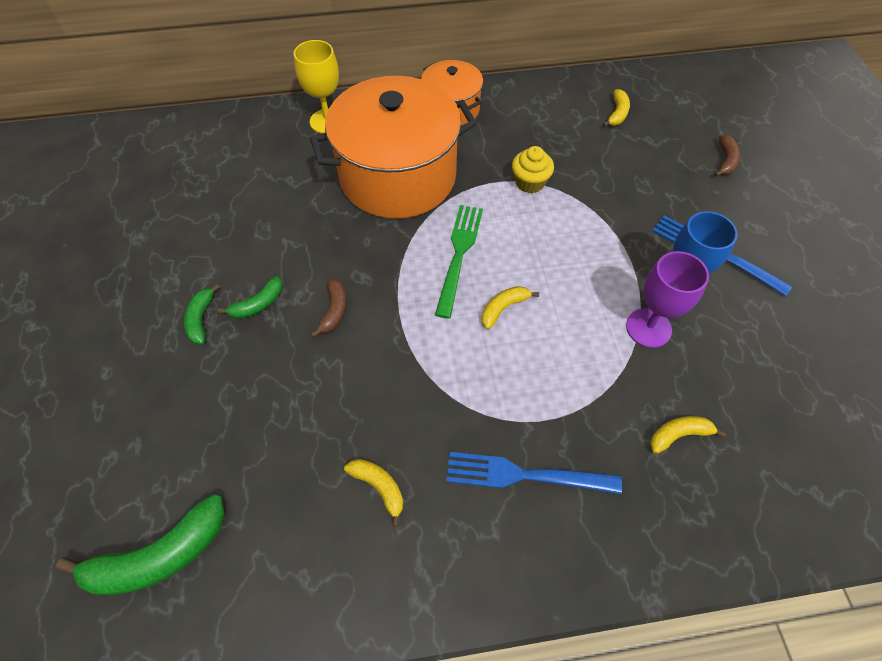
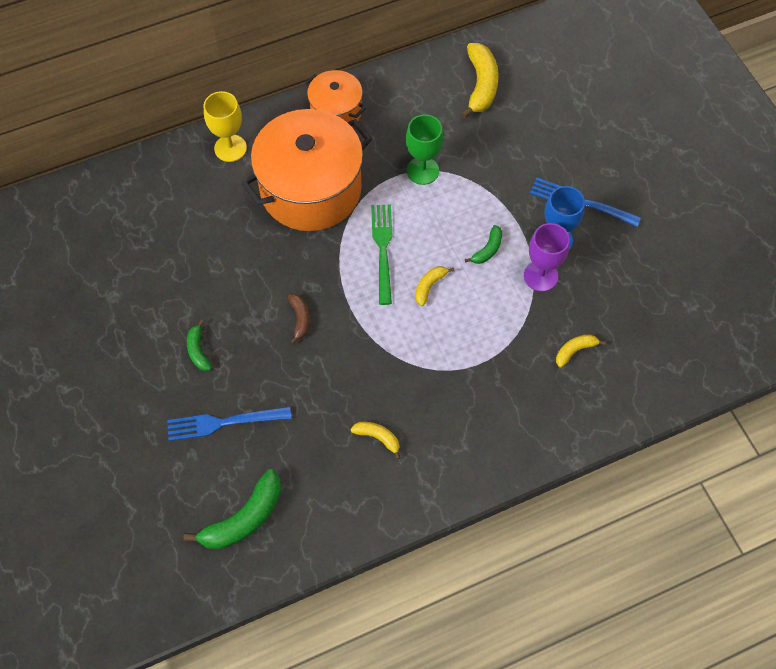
camera: 15 degrees left, 5 degrees up
green banana [218,276,282,319] -> green banana moved to [465,225,502,264]
blue fork [446,452,622,494] -> blue fork moved to [167,406,292,441]
yellow cupcake [512,146,554,193] -> green goblet [406,115,443,185]
yellow banana [602,89,630,126] -> yellow banana [461,43,499,118], size x1.87
brown banana [714,135,740,177] -> none

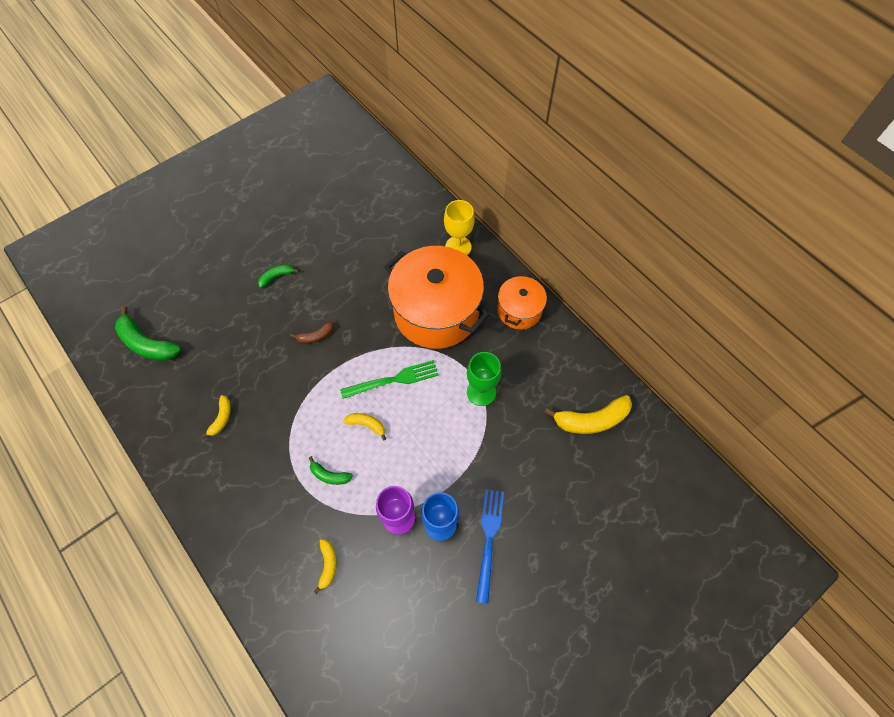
camera: 75 degrees right, 0 degrees up
blue fork [167,406,292,441] -> none
green banana [465,225,502,264] -> green banana moved to [309,456,353,485]
yellow banana [556,334,606,368] -> yellow banana turned 45 degrees clockwise [314,539,337,594]

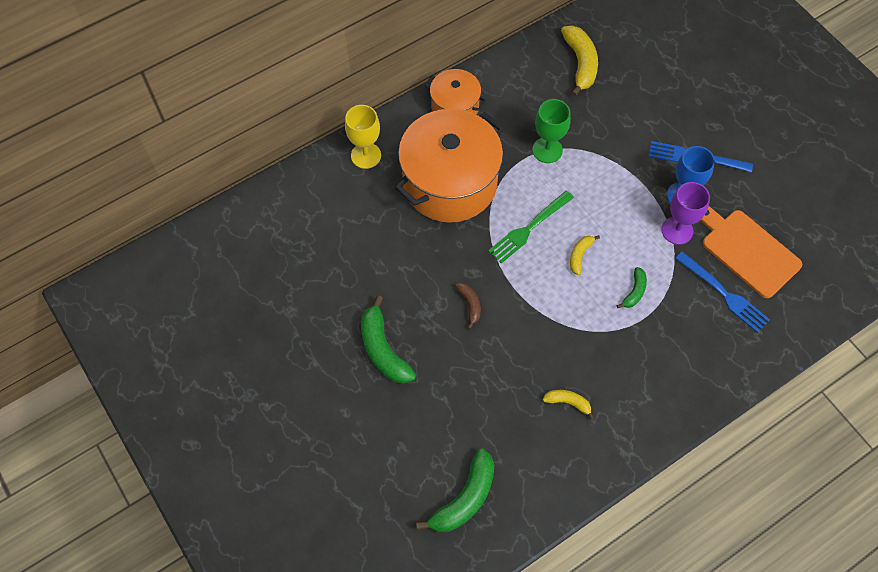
camera: 85 degrees left, 0 degrees up
green banana [258,264,299,288] -> green banana [361,296,416,384], size x1.87
yellow banana [314,539,337,594] -> blue fork [675,251,770,333]
green fork [340,360,439,399] -> green fork turned 120 degrees counterclockwise [488,191,574,263]
none -> orange cutting board [700,206,802,298]

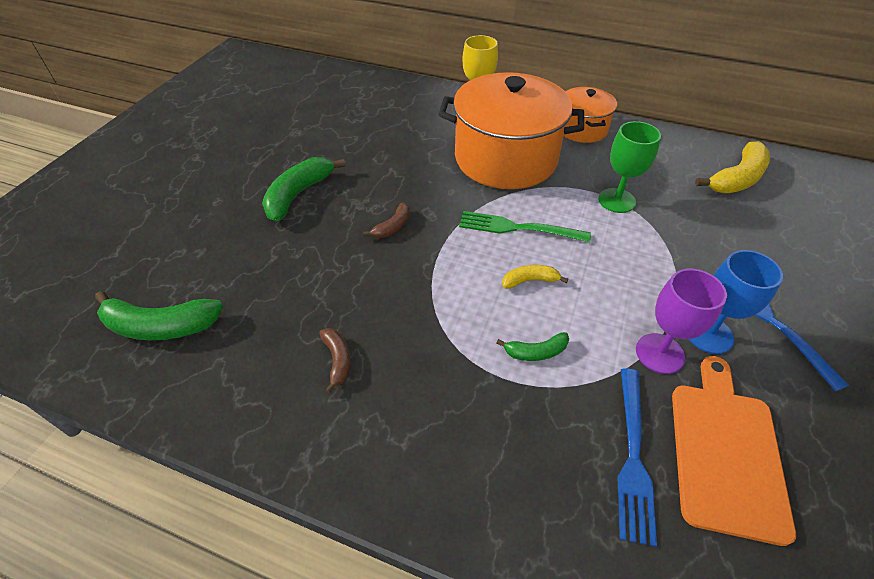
camera: 55 degrees right, 15 degrees down
yellow banana [543,390,594,420] -> brown banana [319,328,351,394]

